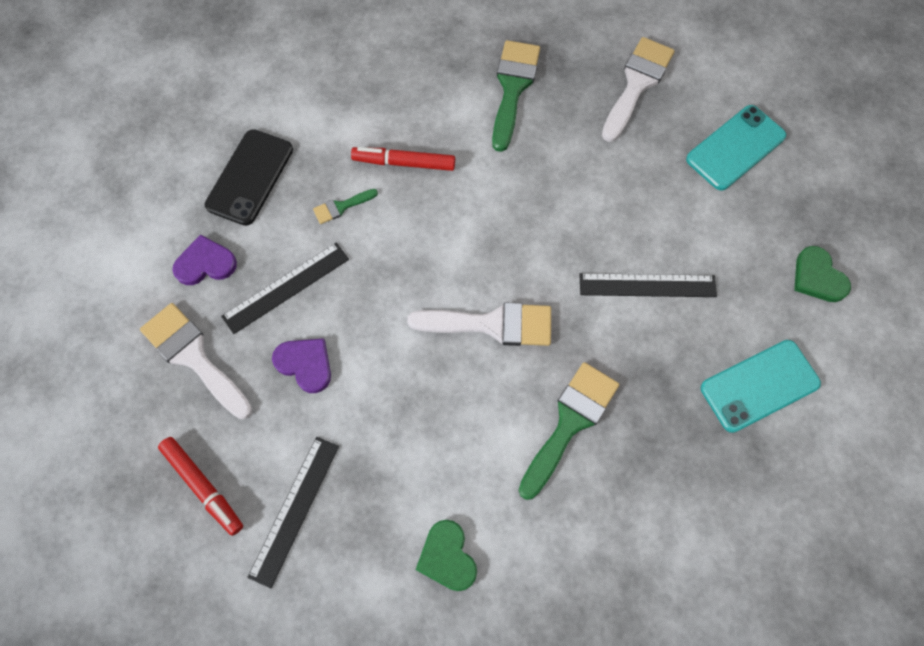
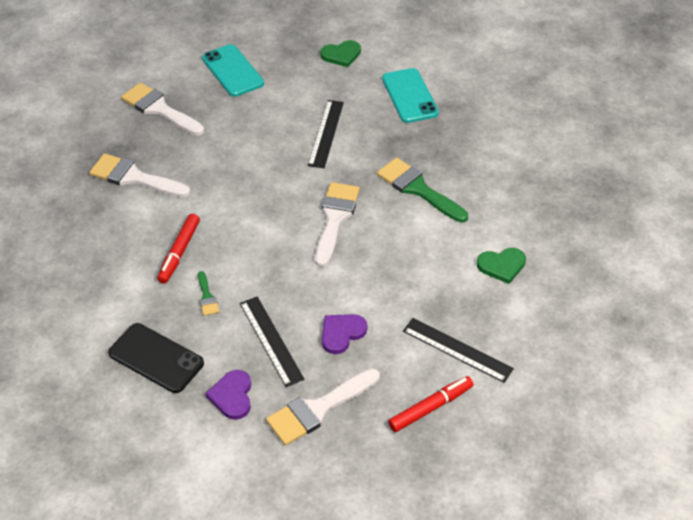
camera: 80 degrees left, 20 degrees down
green brush [492,40,540,152] -> white brush [89,153,191,197]

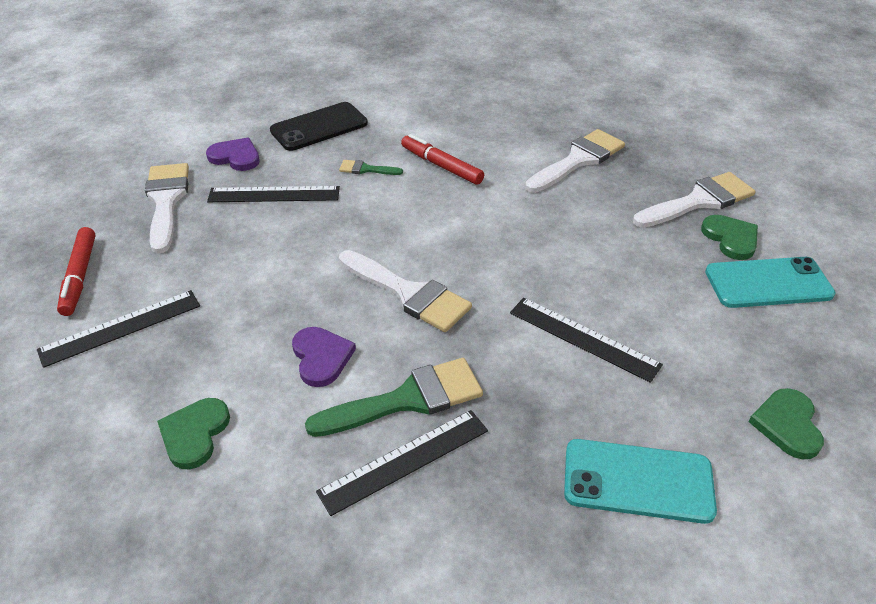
camera: 115 degrees right, 5 degrees down
purple heart [322,314,367,354] -> purple heart moved to [292,327,356,387]
none -> black ruler [316,410,488,516]
none -> green heart [701,215,758,260]

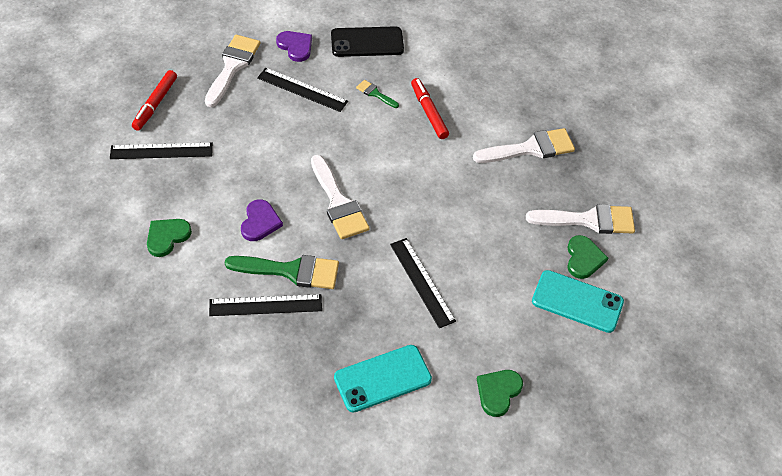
camera: 25 degrees right, 10 degrees up
turquoise phone [564,439,717,524] -> turquoise phone turned 60 degrees counterclockwise [334,345,432,413]

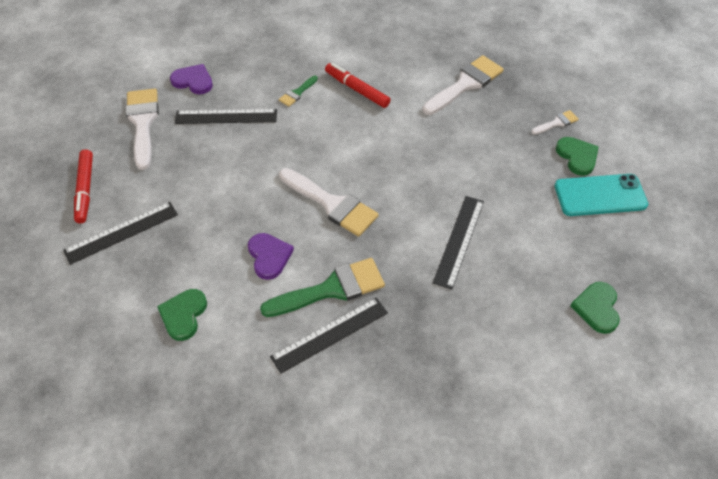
camera: 25 degrees left, 0 degrees up
black phone [331,26,404,57] -> none
turquoise phone [334,345,432,413] -> none
green brush [356,80,399,108] -> green brush turned 60 degrees counterclockwise [279,76,318,107]
black ruler [390,238,456,328] -> black ruler turned 75 degrees clockwise [433,196,484,290]
white brush [526,204,635,234] -> white brush [531,110,579,135], size x0.49

